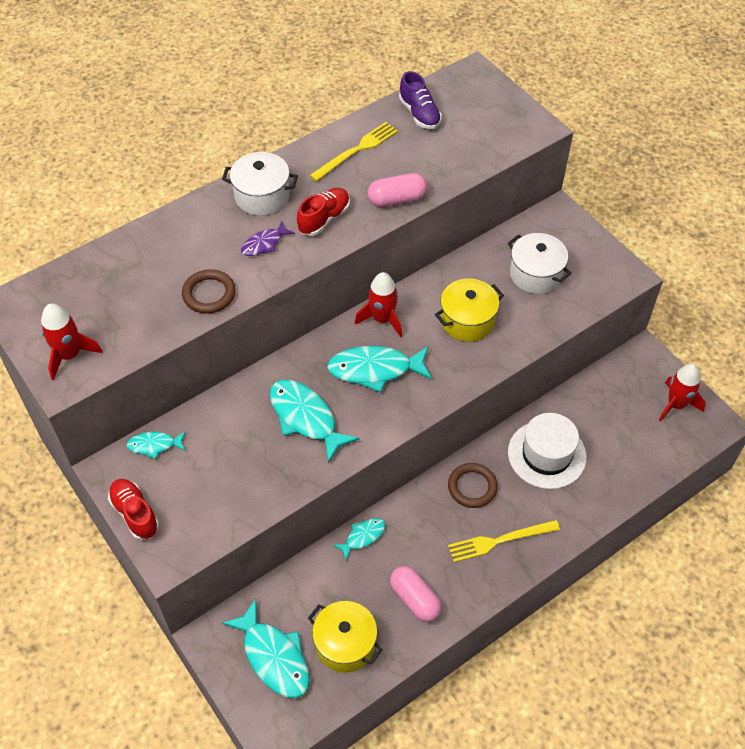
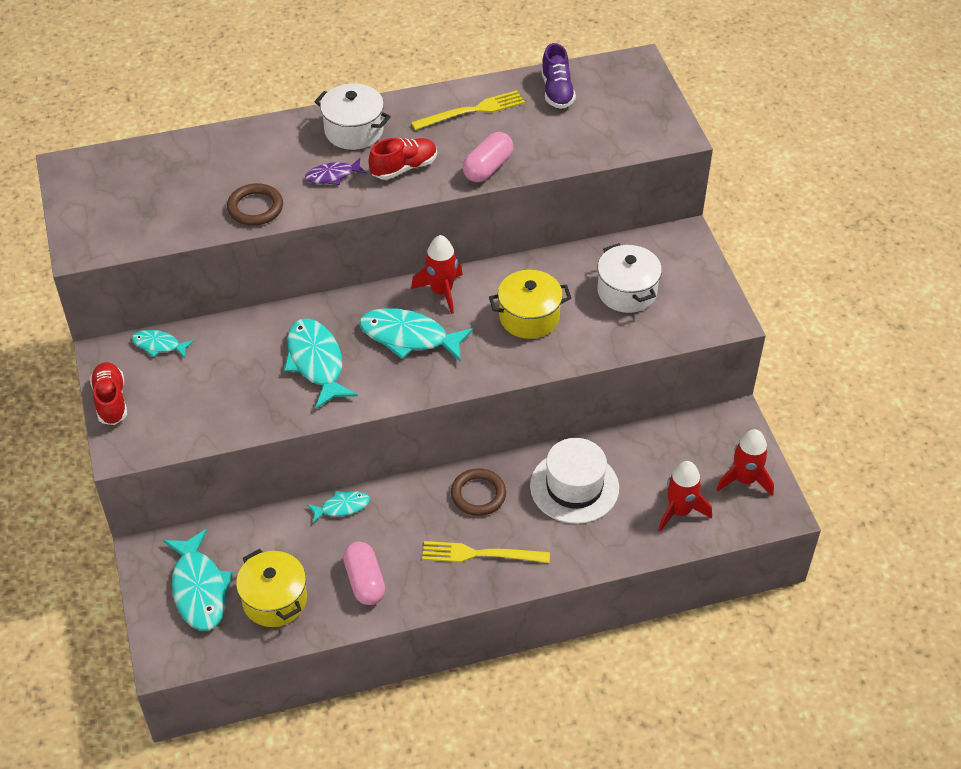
camera: 20 degrees right, 5 degrees down
red rocket [41,304,103,380] -> red rocket moved to [659,461,712,532]
pink capsule [367,173,427,207] -> pink capsule turned 60 degrees counterclockwise [463,132,514,182]

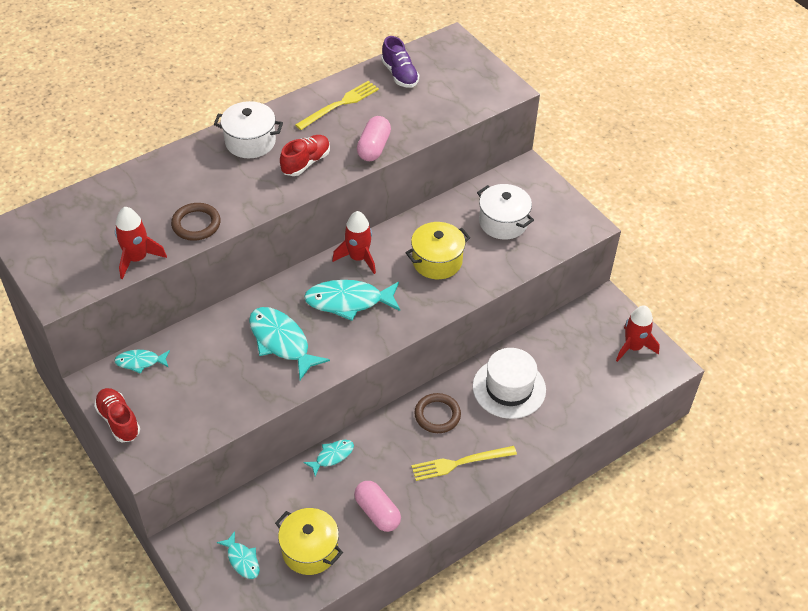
camera: 20 degrees left, 0 degrees up
turquoise fish [163,529,233,631] -> turquoise fish [217,531,260,579], size x0.54
purple fish [305,158,367,185] -> none
red rocket [659,461,712,532] -> red rocket moved to [115,207,167,279]

